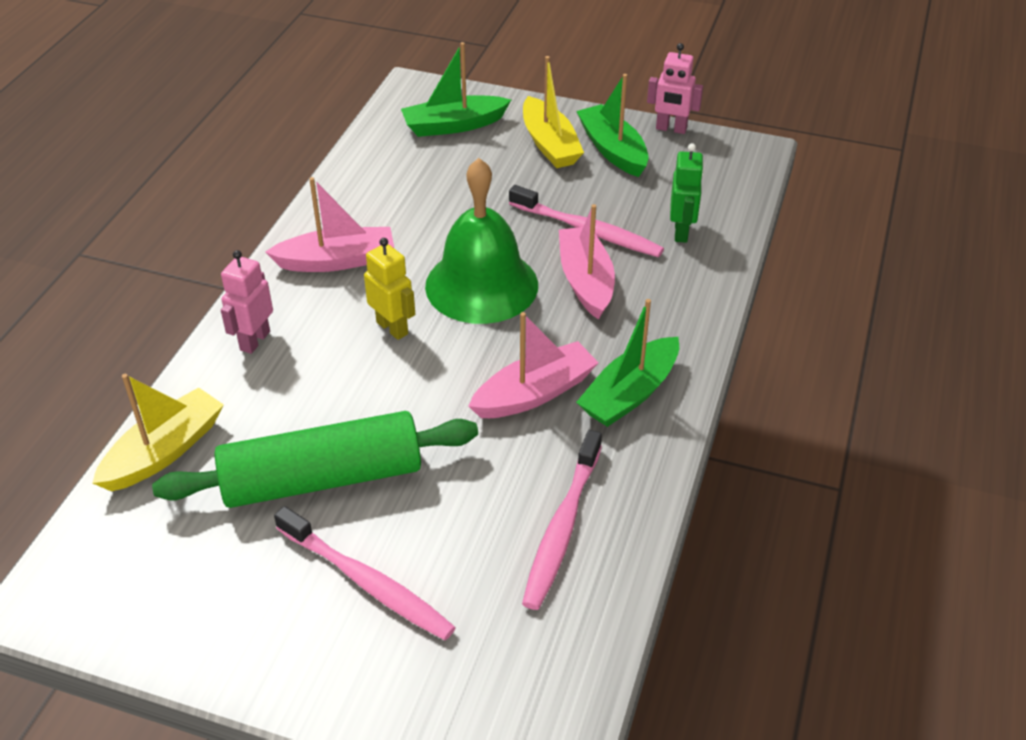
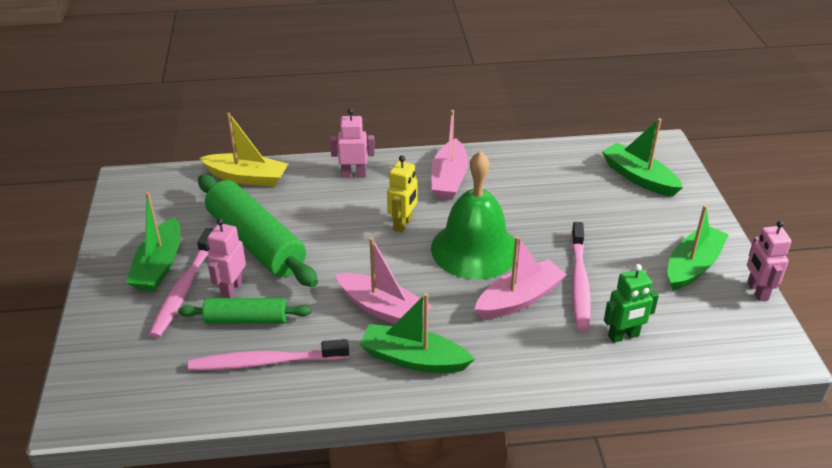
camera: 65 degrees right, 5 degrees down
pink boat [265,177,394,272] -> pink boat turned 45 degrees clockwise [431,110,468,199]
yellow boat [523,56,584,168] -> none
none -> green boat [126,192,181,291]
none -> green rolling pin [178,298,312,324]
none -> pink robot [208,218,246,298]

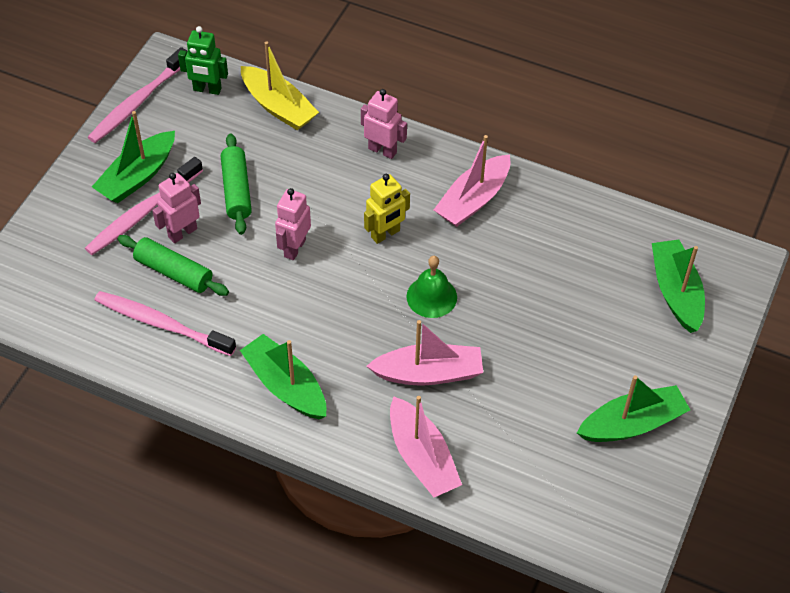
camera: 30 degrees right, 15 degrees up
green rolling pin [198,175,318,287] -> green rolling pin [221,133,252,235], size x0.57
pink boat [335,237,433,324] -> pink boat moved to [390,396,462,497]
green bell [431,151,515,279] -> green bell [406,256,457,318], size x0.52
pink toothbrush [571,222,591,331] -> pink toothbrush moved to [88,47,188,143]
green robot [604,264,659,343] -> green robot moved to [178,26,228,95]
pink robot [747,221,792,301] -> pink robot moved to [275,188,311,260]

